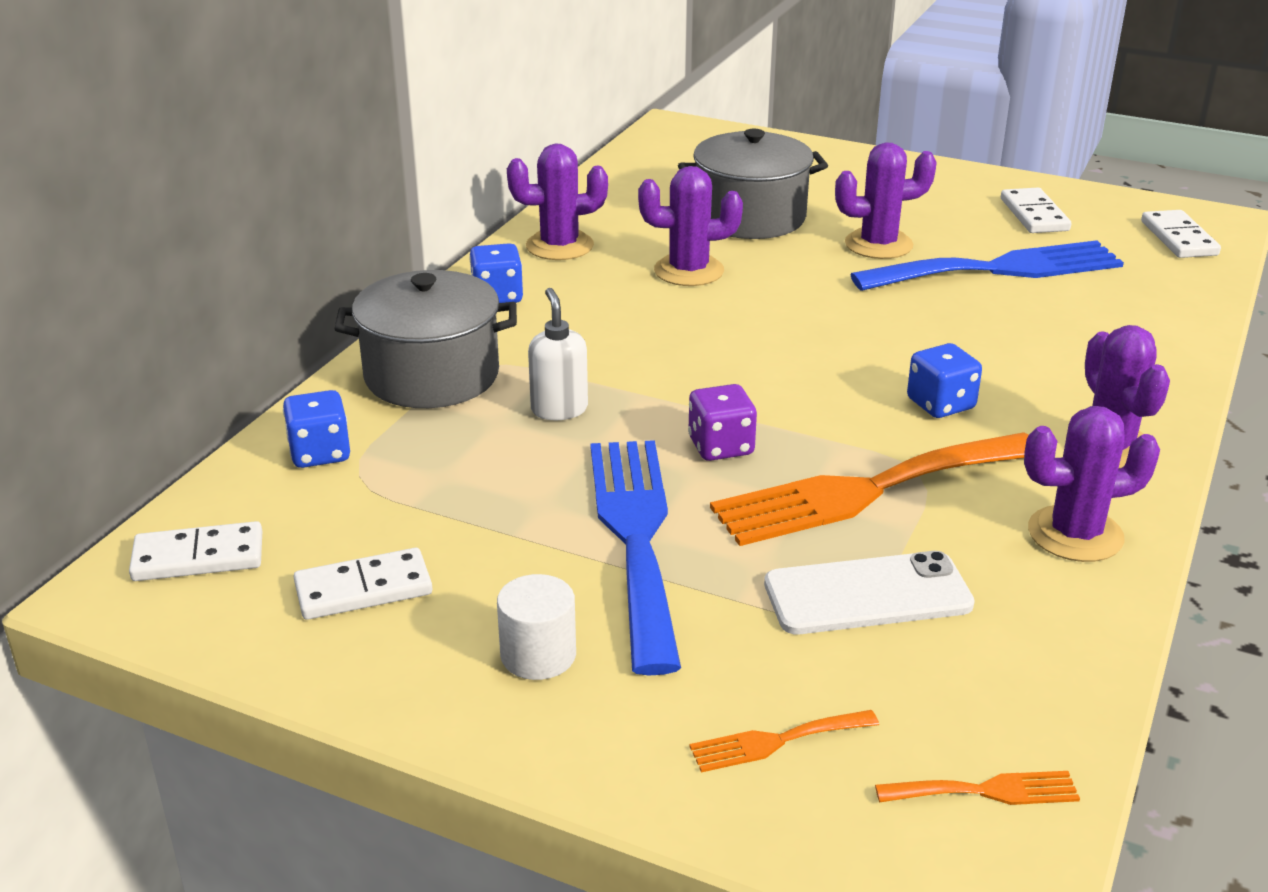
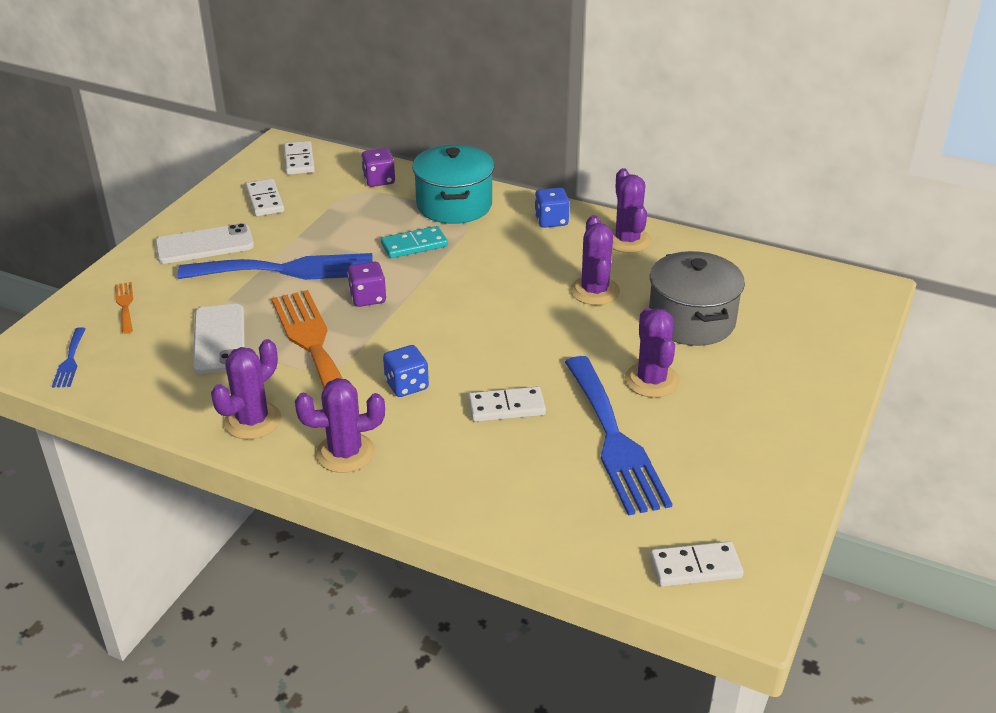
camera: 90 degrees right, 5 degrees up
blue dice [283,390,350,468] -> purple dice [361,148,395,187]
grey pot [335,270,517,408] -> turquoise pot [412,145,494,224]
white cylinder [497,574,576,680] -> white phone [155,223,254,264]
white soap dispenser [528,288,588,420] -> turquoise domino [381,226,448,258]
orange fork [875,771,1080,805] -> blue fork [52,327,86,388]
white domino [1001,188,1072,233] -> white domino moved to [468,386,546,422]
purple cactus [1024,406,1160,562] -> purple cactus turned 45 degrees clockwise [211,339,281,439]

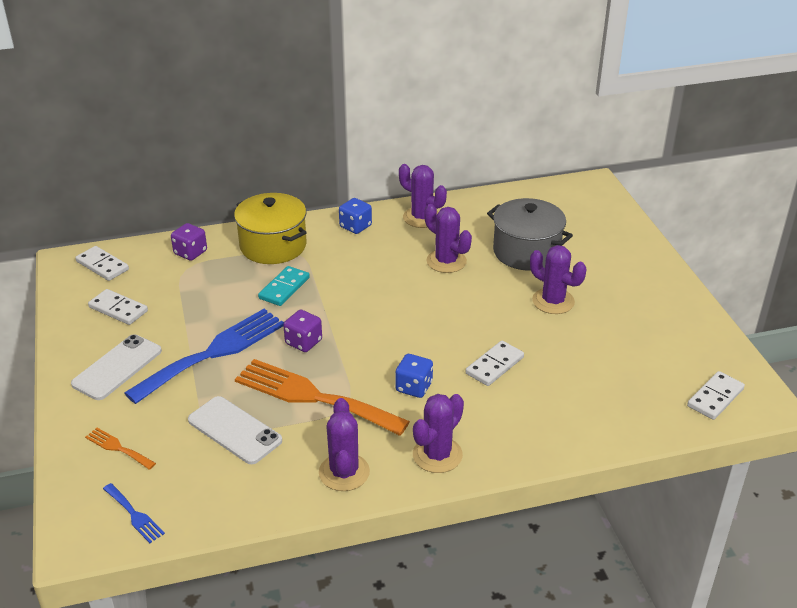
camera: 40 degrees left, 0 degrees up
turquoise pot [412,145,494,224] -> yellow pot [234,193,307,264]
blue fork [565,356,672,516] -> none

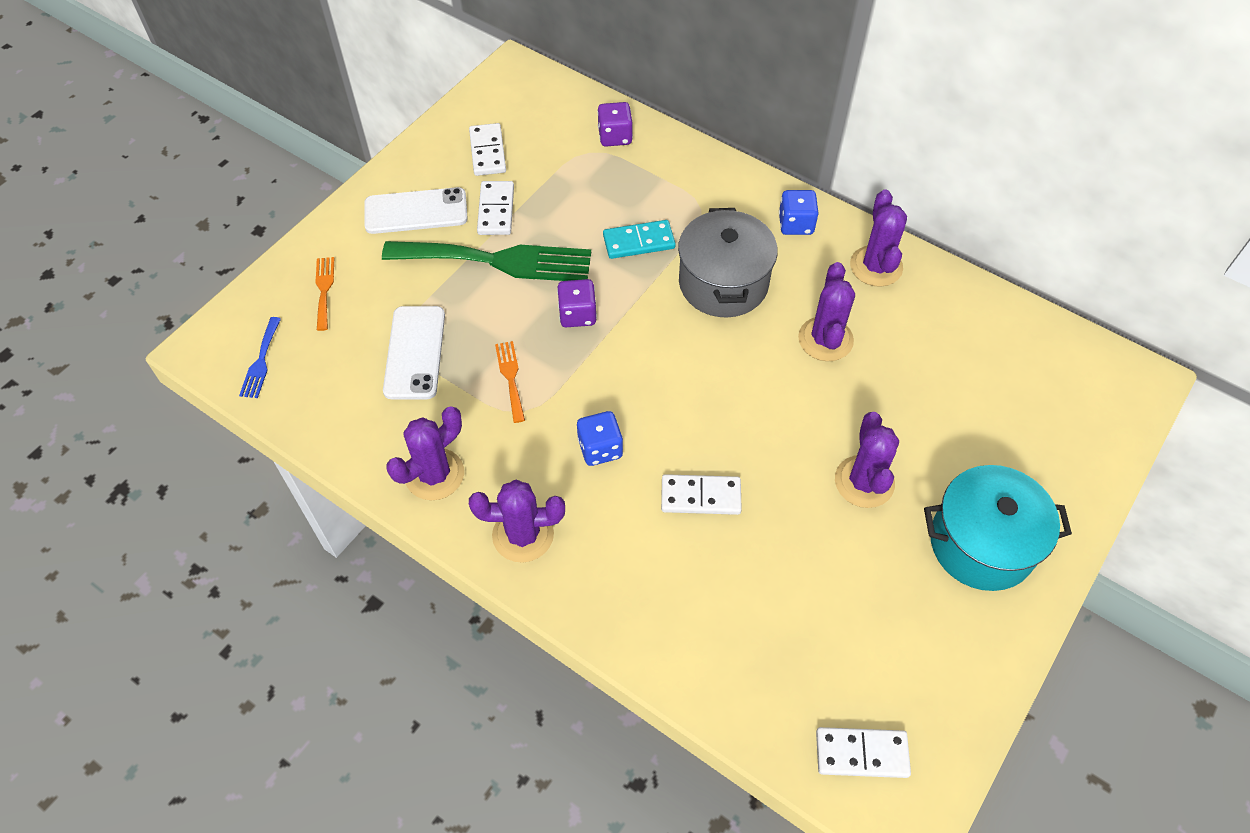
camera: 50 degrees right, 20 degrees up
white domino [75,246,129,281] -> white domino moved to [477,181,514,235]
blue fork [124,309,284,404] -> green fork [382,241,591,281]
yellow pot [234,193,307,264] -> none
orange fork [235,359,410,436] -> orange fork [495,341,525,423], size x0.44
grey pot [487,198,573,271] -> grey pot moved to [678,208,778,317]
none -> turquoise pot [924,465,1072,591]

